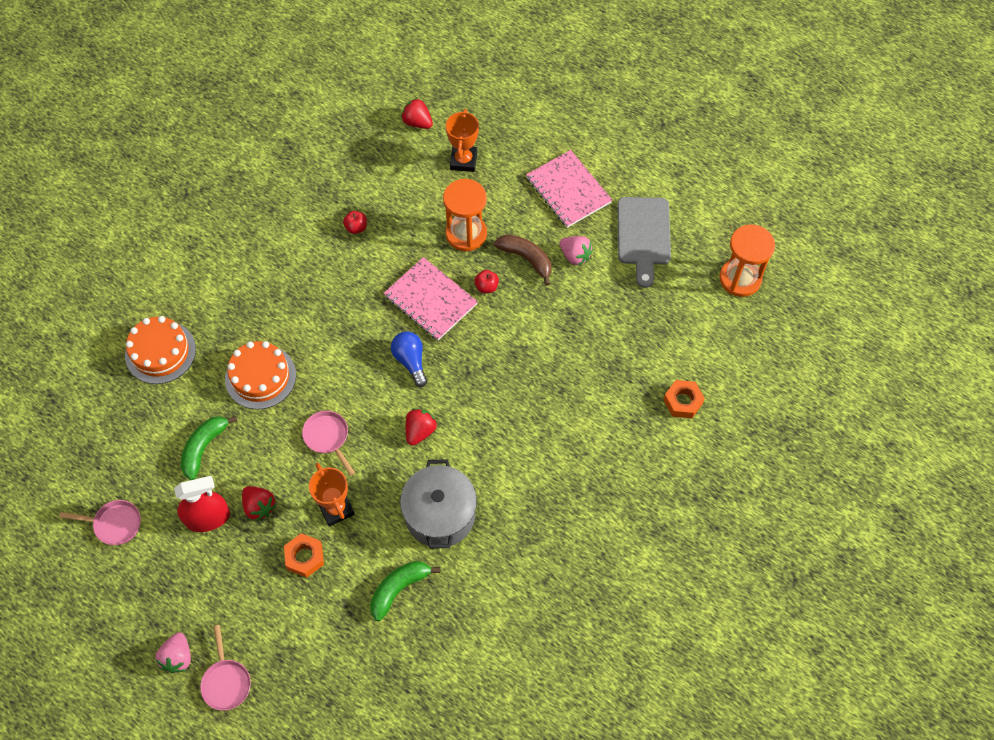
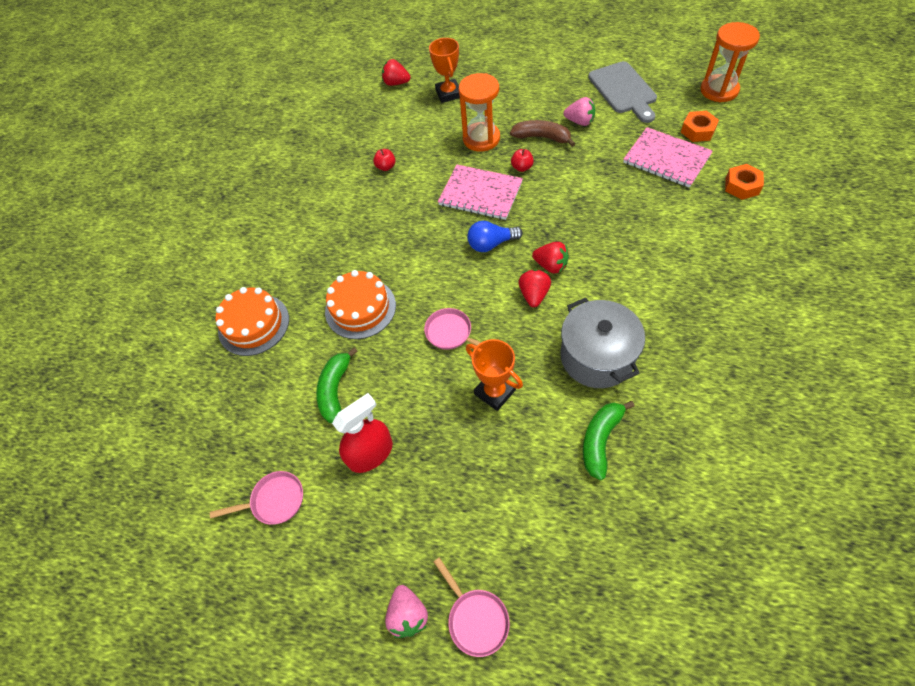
camera: 15 degrees left, 5 degrees down
red strawberry [242,486,276,521] -> red strawberry moved to [532,242,569,273]
orange nut [284,533,324,578] -> orange nut moved to [681,111,719,142]
blue light bulb [391,331,427,387] -> blue light bulb turned 60 degrees counterclockwise [467,221,523,252]
pink notebook [526,150,612,228] -> pink notebook moved to [623,127,713,188]

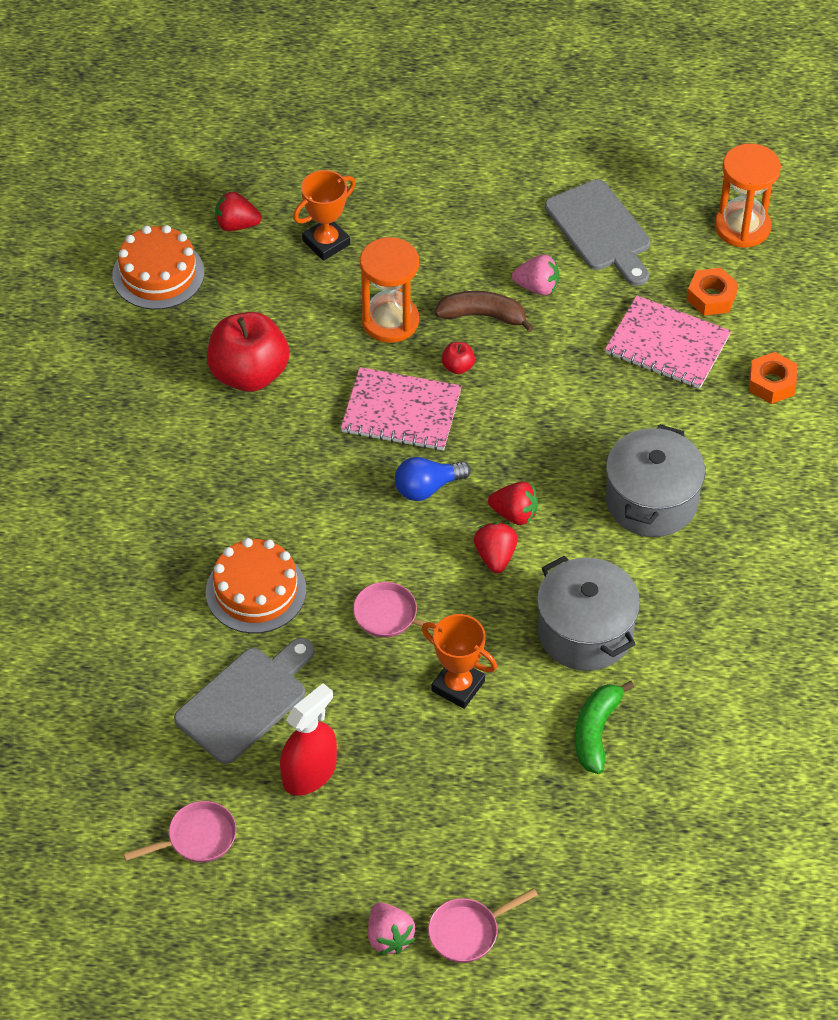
camera: 15 degrees left, 5 degrees down
orange cake [216,287,289,356] -> orange cake moved to [112,225,204,310]
green banana [316,347,358,423] -> grey cutting board [174,638,314,764]
red apple [373,149,395,171] -> red apple [207,312,289,392], size x2.43
orange trophy [429,38,460,103] -> orange trophy turned 75 degrees clockwise [293,170,356,261]
pink pan [434,557,510,657] -> pink pan turned 105 degrees clockwise [428,888,538,963]
none -> grey pot [606,424,705,537]

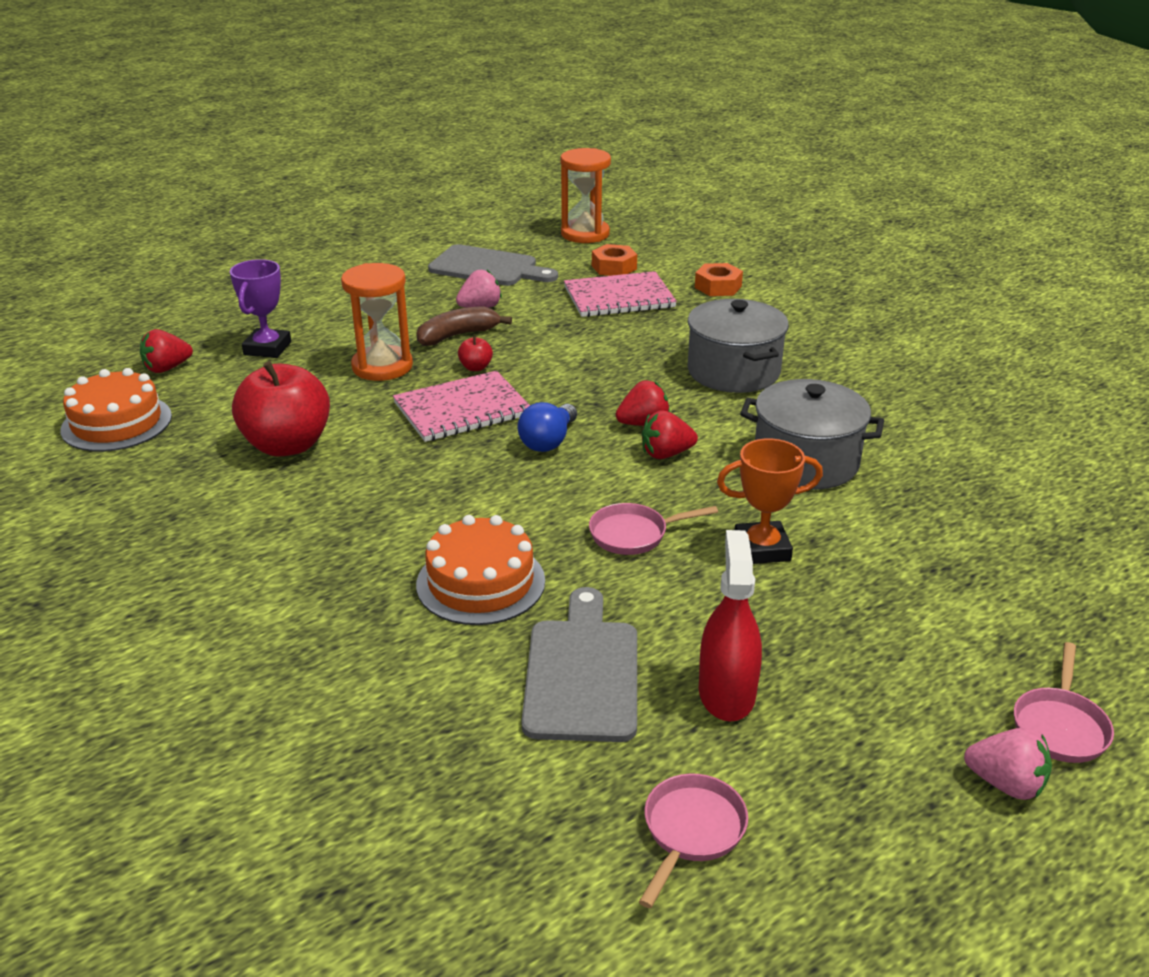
camera: 40 degrees left, 20 degrees down
orange trophy [293,170,356,261] -> purple trophy [230,259,291,358]
red strawberry [474,522,518,573] -> red strawberry turned 60 degrees counterclockwise [642,410,698,459]
green banana [575,681,634,774] -> none

